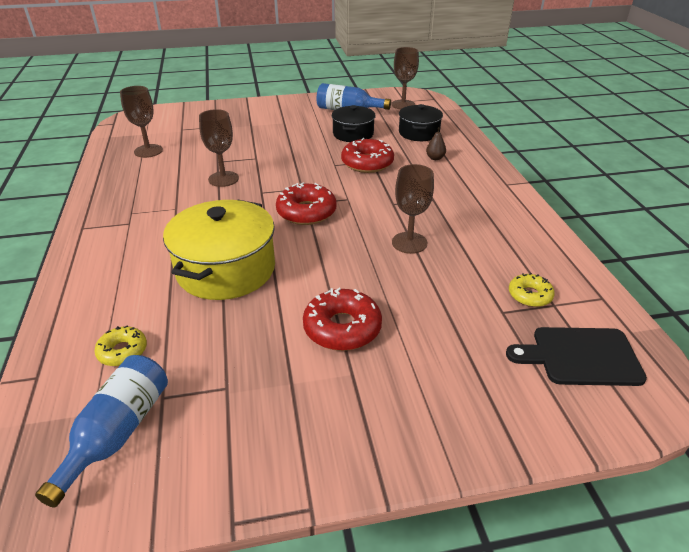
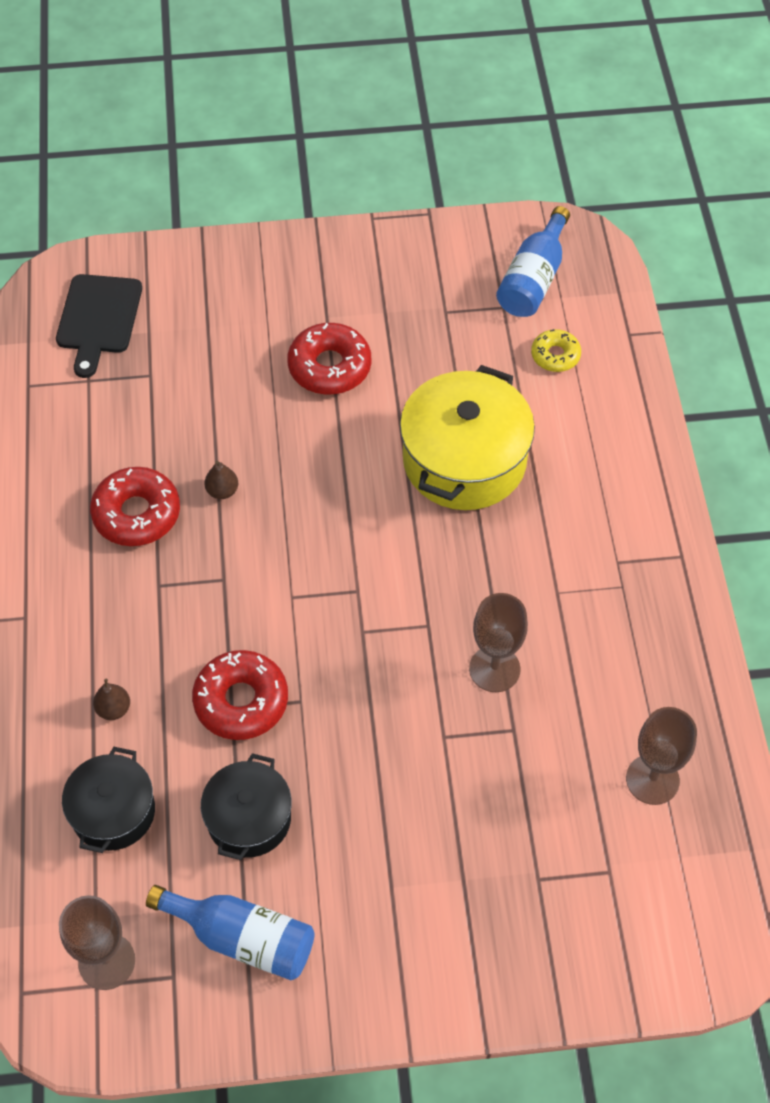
camera: 175 degrees left, 20 degrees up
red donut [276,182,337,225] -> red donut moved to [90,467,180,546]
brown goblet [392,164,434,254] -> brown pear [205,461,238,499]
black cutting board [506,327,647,386] -> black cutting board turned 90 degrees clockwise [56,274,142,378]
yellow donut [509,273,555,307] -> none

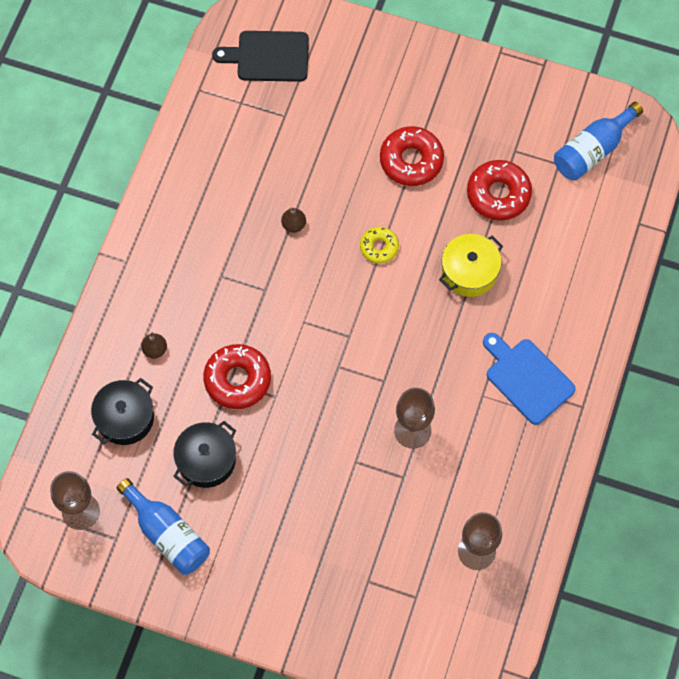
camera: 25 degrees right, 10 degrees up
black cutting board [56,274,142,378] -> black cutting board turned 60 degrees clockwise [212,31,309,82]
red donut [90,467,180,546] -> red donut moved to [467,160,532,221]
yellow pot [400,365,535,510] -> yellow pot [439,234,503,297], size x0.60
yellow donut [531,329,581,372] -> yellow donut moved to [360,227,399,264]
none -> blue cutting board [483,333,576,425]

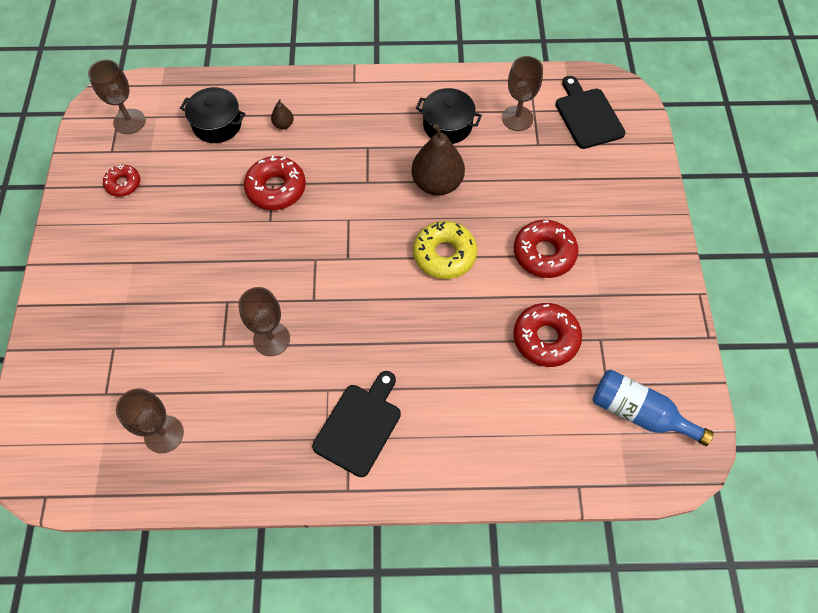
camera: 70 degrees right, 5 degrees down
blue bottle [117,478,210,575] -> red donut [103,165,140,197]
black pot [173,421,236,488] -> black pot moved to [416,88,482,144]
brown pear [281,208,306,233] -> brown pear [412,124,465,196], size x2.25
yellow donut [360,227,399,264] -> yellow donut [413,221,477,279], size x1.67
yellow pot [439,234,503,297] -> none
blue cutting board [483,333,576,425] -> black cutting board [312,371,401,477]
none -> brown goblet [502,56,543,131]

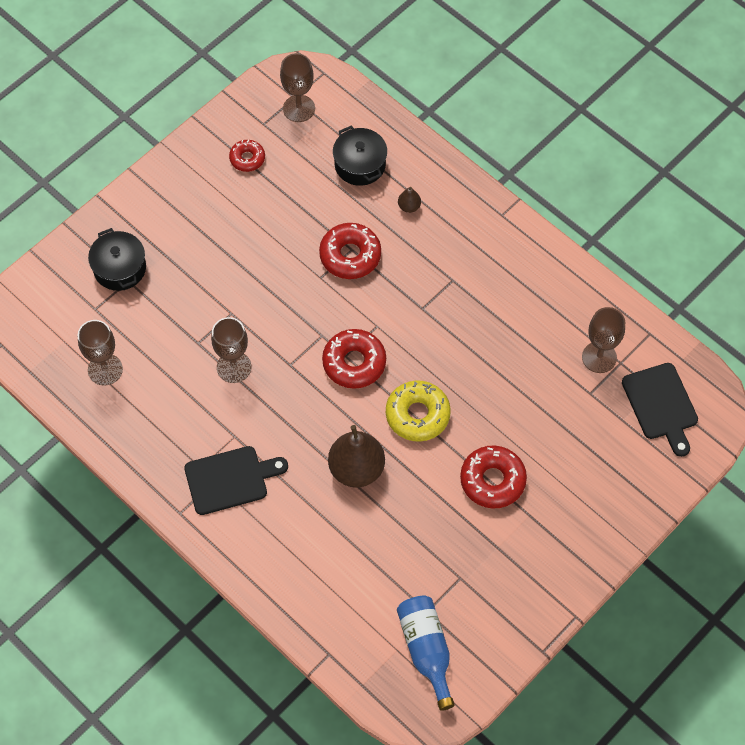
camera: 45 degrees right, 0 degrees up
brown pear [412,124,465,196] -> brown pear moved to [328,425,385,488]
black pot [416,88,482,144] -> black pot moved to [88,228,146,291]
red donut [513,303,582,367] -> red donut moved to [322,329,386,389]
black cutting board [556,76,625,149] -> black cutting board turned 135 degrees clockwise [622,363,698,457]

